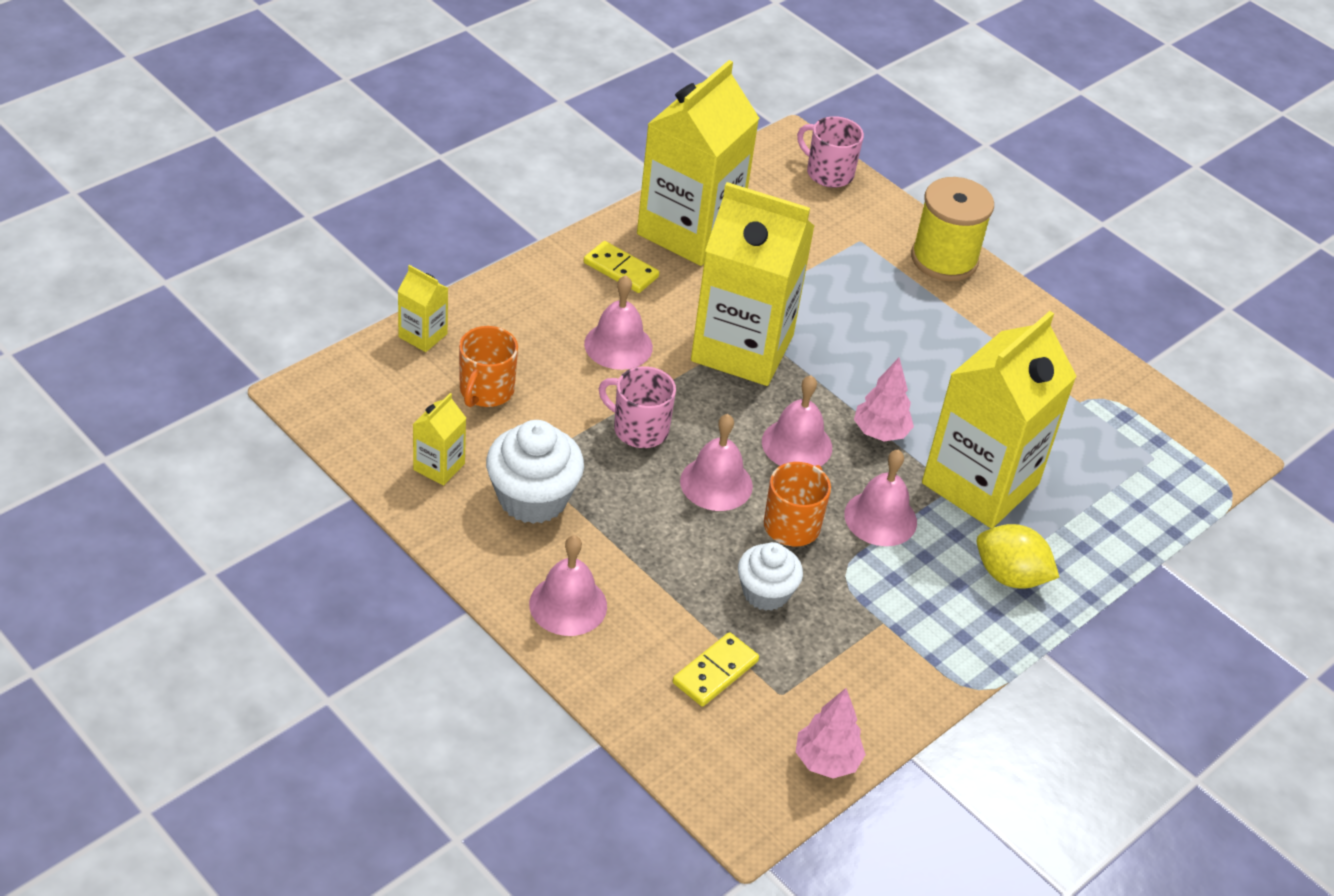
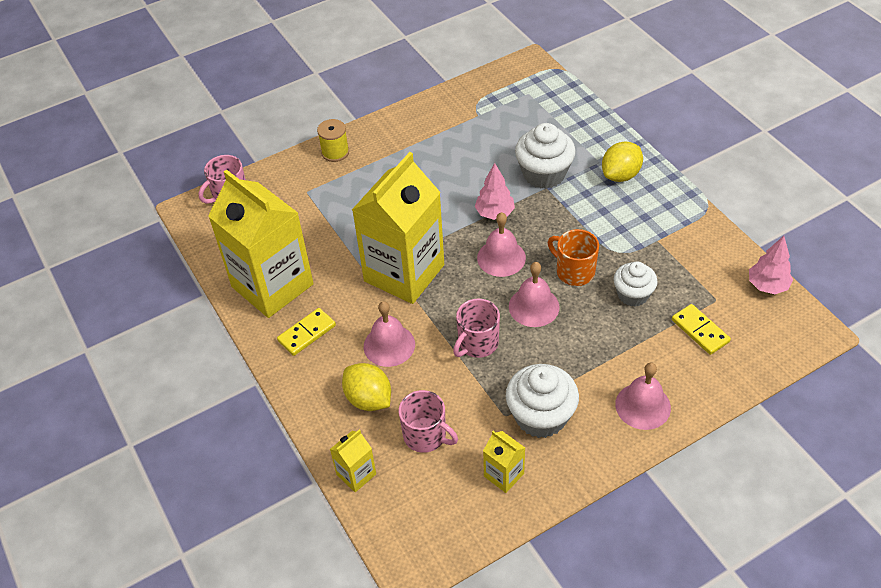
camera: 70 degrees left, 5 degrees up
orange mug [459,326,518,407] -> pink mug [399,390,458,453]
pink bell [844,449,917,546] -> none
yellow spool [911,177,994,281] -> yellow spool [317,119,349,162], size x0.60
yellow carton [922,311,1077,529] -> white cupcake [515,123,576,189]
none -> yellow lemon [342,363,391,411]

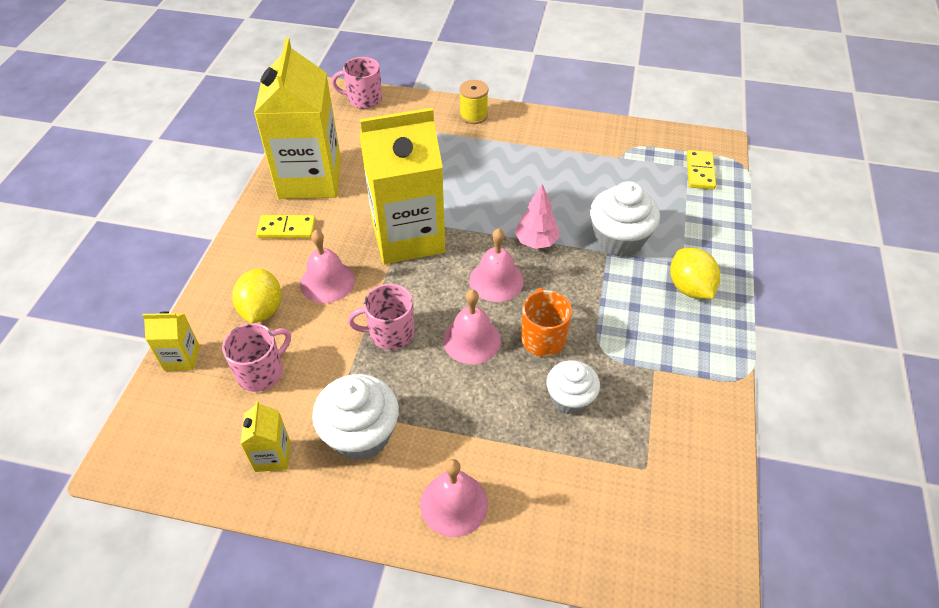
camera: 40 degrees right, 0 degrees up
pink mug [399,390,458,453] -> pink mug turned 120 degrees counterclockwise [222,323,291,392]
yellow lemon [602,141,643,182] -> yellow lemon turned 75 degrees clockwise [670,248,720,299]
yellow domino [672,304,731,355] -> yellow domino moved to [687,150,716,190]
pink tree [749,236,793,294] -> none

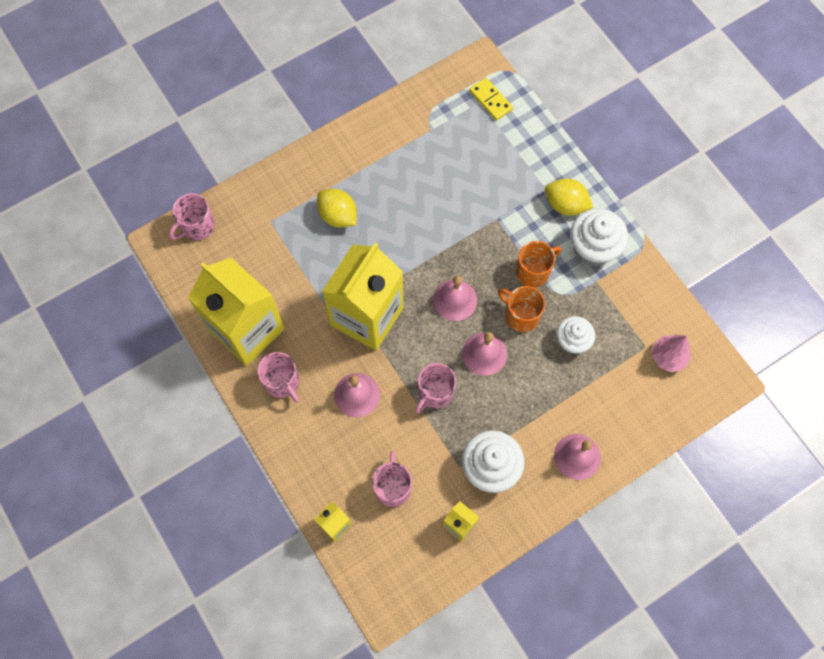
camera: 45 degrees left, 20 degrees up
yellow lemon [232,269,282,323] -> yellow lemon moved to [317,189,357,227]
yellow domino [256,215,316,238] -> pink mug [257,352,299,403]
yellow spool [459,80,488,124] -> none
pink tree [515,184,560,249] -> pink tree moved to [652,335,691,372]
white cupcake [590,181,660,257] -> white cupcake moved to [570,208,628,266]
none -> orange mug [516,241,561,287]

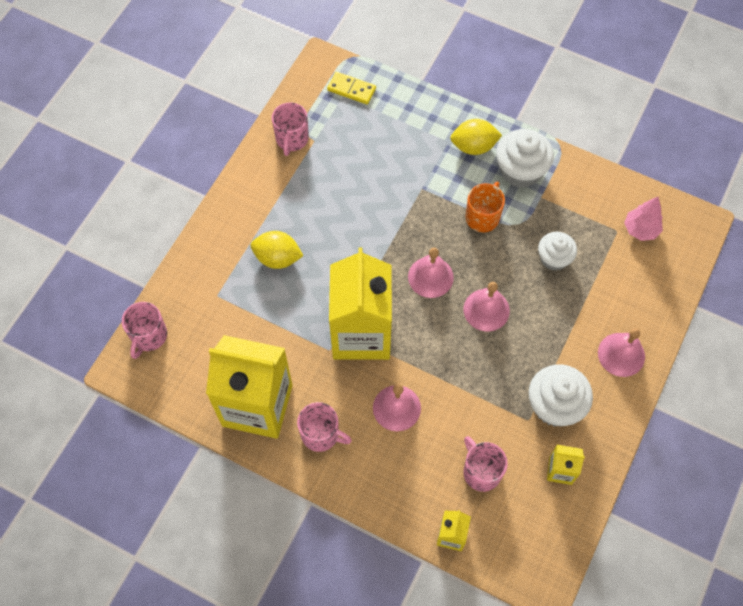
camera: 30 degrees left, 5 degrees down
pink mug [415,363,456,413] -> pink mug moved to [272,102,309,156]
orange mug [498,286,545,332] -> none

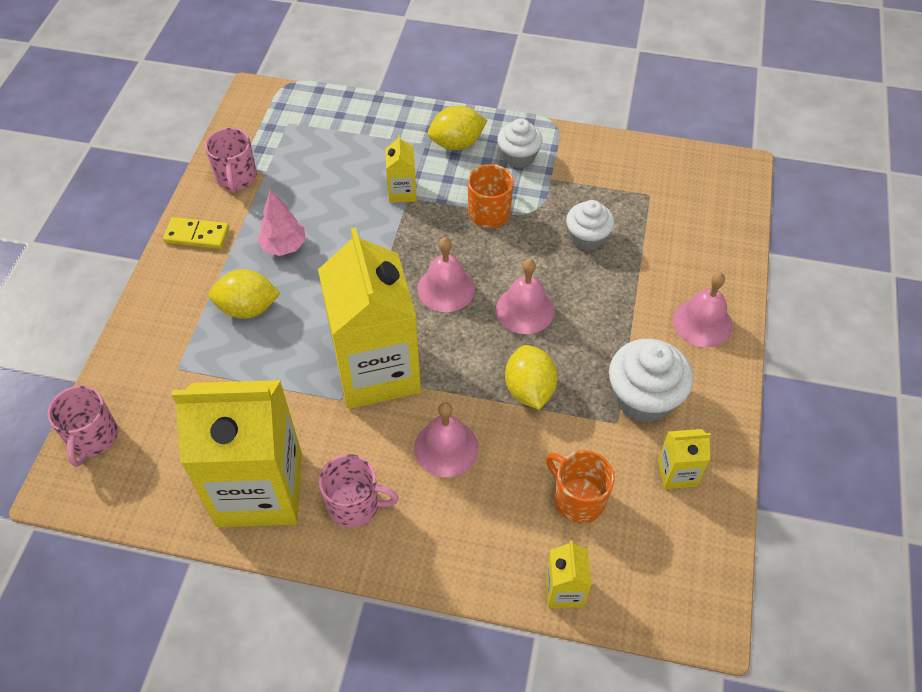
camera: 15 degrees left, 10 degrees down
yellow domino [327,72,376,105] -> yellow domino moved to [163,217,229,249]
pink mug [463,436,508,492] -> orange mug [546,450,615,524]
white cupcake [496,129,554,188] -> white cupcake [497,118,542,168], size x0.65
pink tree [624,197,663,241] -> pink tree moved to [257,189,306,256]
none -> yellow carton [385,135,417,203]
none -> yellow lemon [505,345,558,410]

